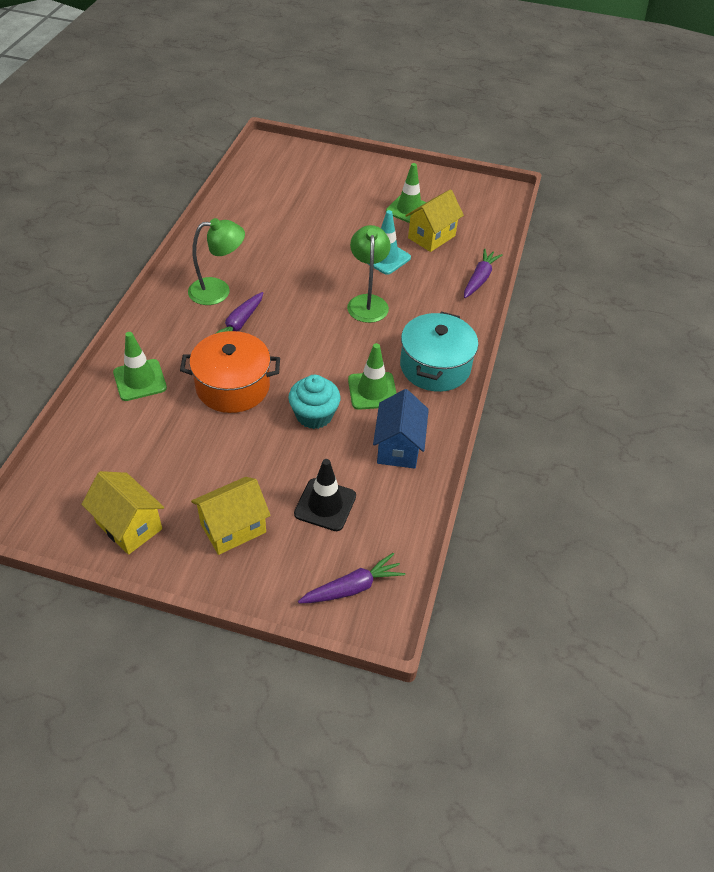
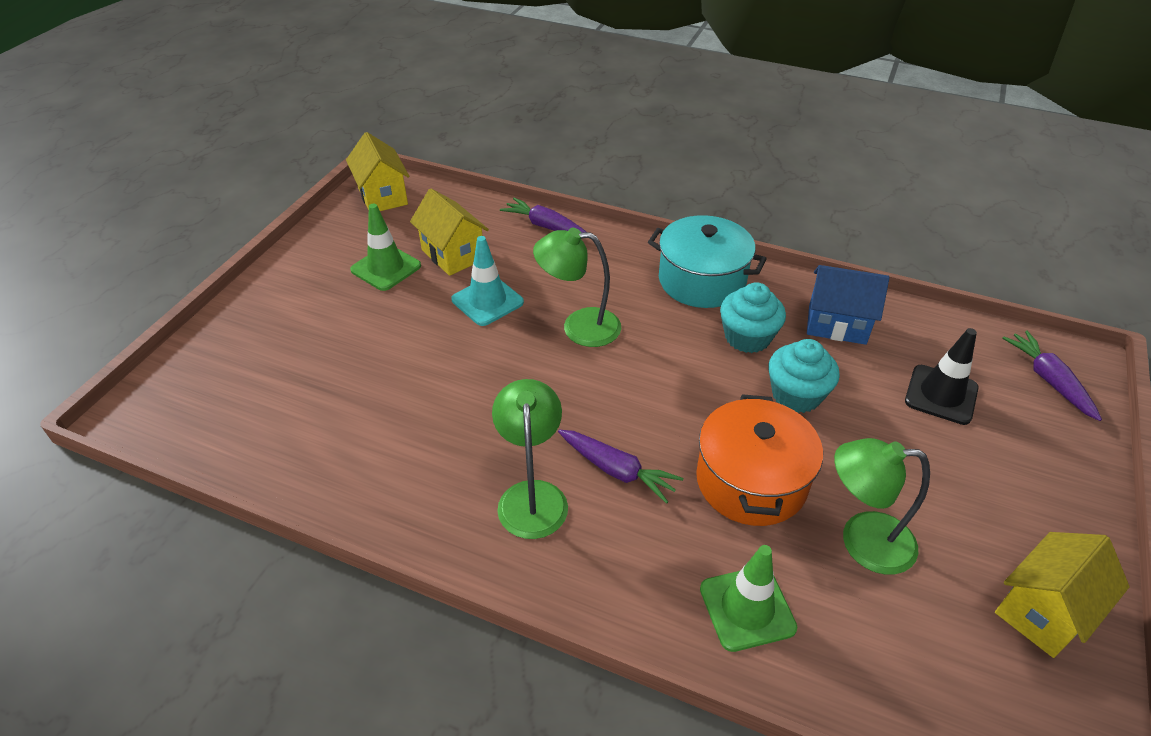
camera: 80 degrees left, 5 degrees down
yellow house [191,477,271,555] -> yellow house moved to [346,132,409,211]
green traffic cone [348,343,396,410] -> turquoise cupcake [720,282,786,353]
none -> green lamp [834,438,930,575]

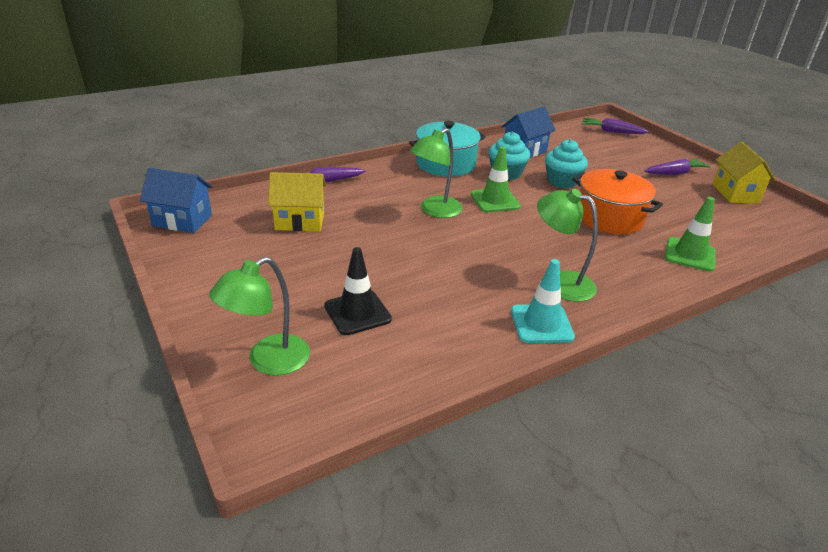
camera: 55 degrees left, 10 degrees down
yellow house [346,132,409,211] -> blue house [140,168,212,233]
green traffic cone [350,204,421,291] -> green traffic cone moved to [471,146,521,212]
turquoise traffic cone [451,236,524,326] -> turquoise traffic cone moved to [511,259,575,343]
purple carrot [558,430,683,504] -> purple carrot moved to [644,159,711,175]
green lamp [834,438,930,575] -> green lamp moved to [209,257,310,376]
black traffic cone [905,328,979,425] -> black traffic cone moved to [324,247,392,335]

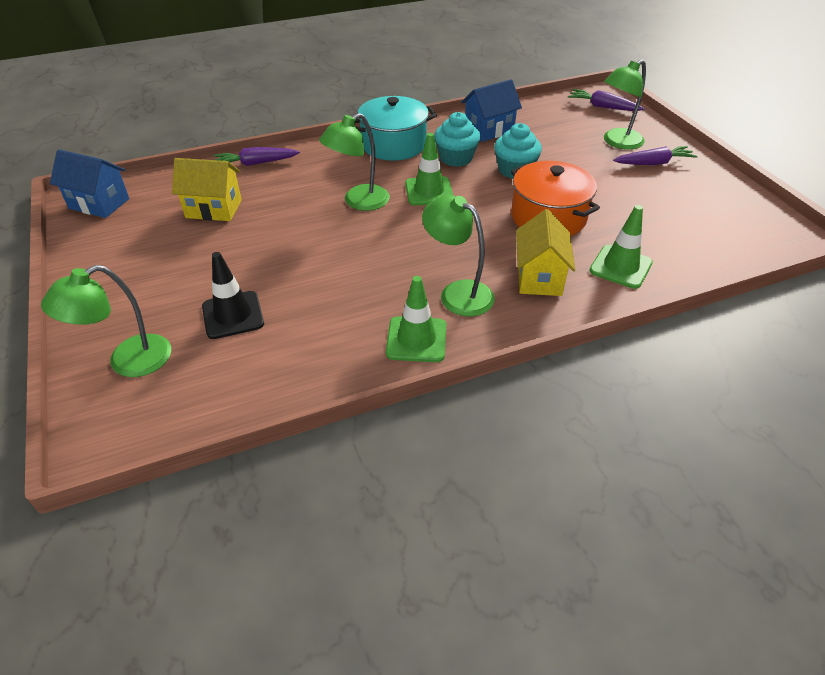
camera: 10 degrees right, 10 degrees up
turquoise traffic cone [511,259,575,343] -> green traffic cone [386,276,446,362]
yellow house [712,142,776,203] -> yellow house moved to [516,209,575,296]
none -> green lamp [604,59,646,150]

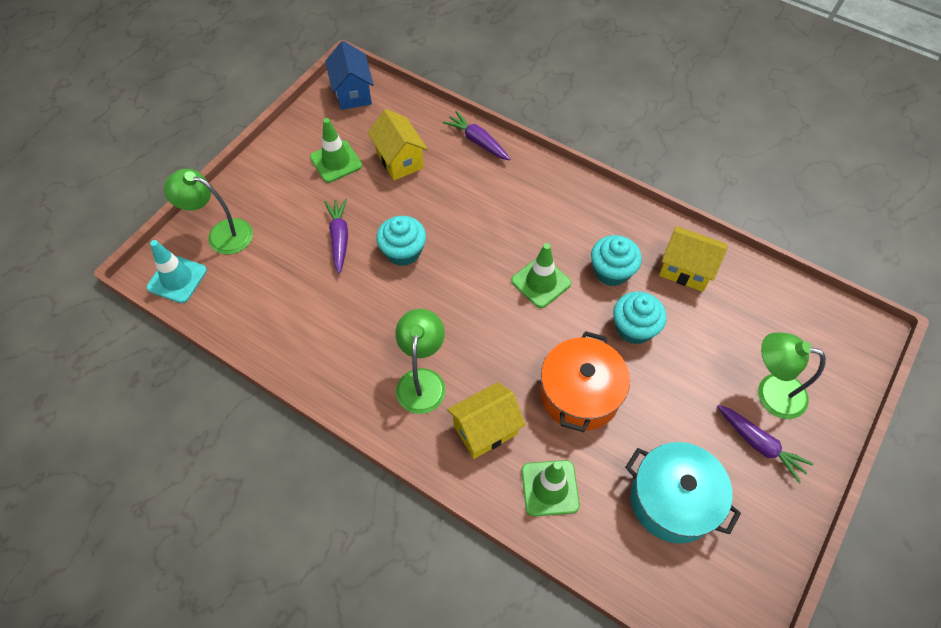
camera: 55 degrees right, 15 degrees up
black traffic cone [202,252,264,339] -> none
green lamp [319,113,390,211] -> none
turquoise pot [355,96,437,161] -> turquoise pot moved to [625,442,741,544]
green traffic cone [386,276,446,362] -> green traffic cone moved to [310,118,362,183]
blue house [461,79,522,142] -> yellow house [659,226,728,292]
purple carrot [568,89,644,111] -> purple carrot moved to [325,199,348,274]
none -> turquoise traffic cone [147,240,207,303]
none -> turquoise cupcake [376,216,426,266]

